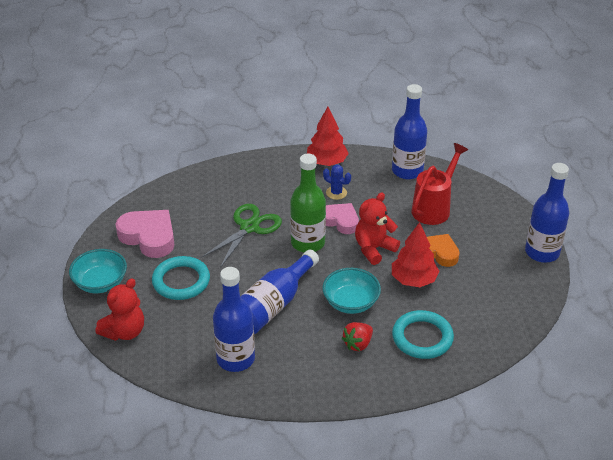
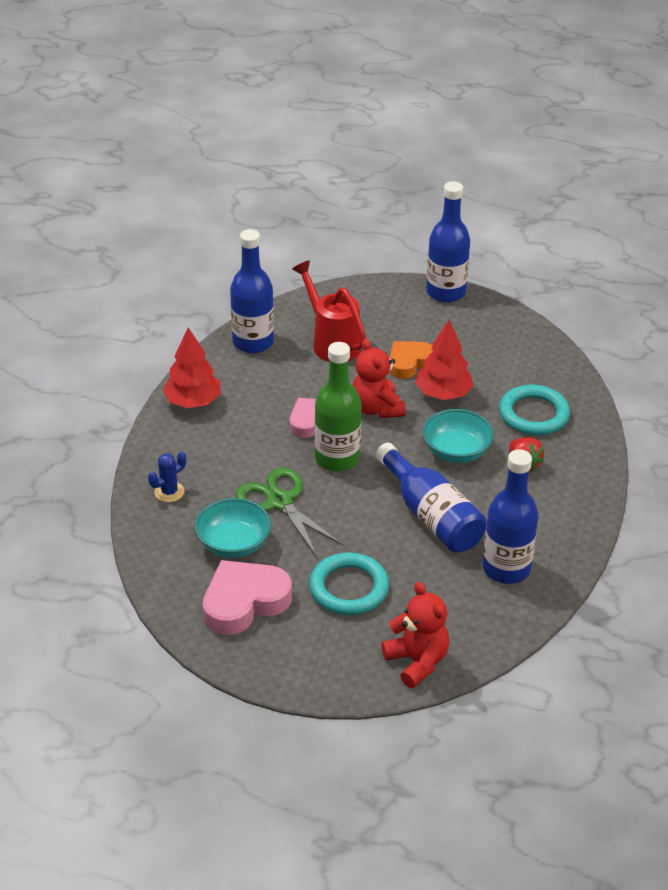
camera: 70 degrees left, 0 degrees up
turquoise bowl [69,249,127,293] -> turquoise bowl moved to [195,498,271,558]
blue cactus [323,164,351,200] -> blue cactus moved to [148,452,186,502]

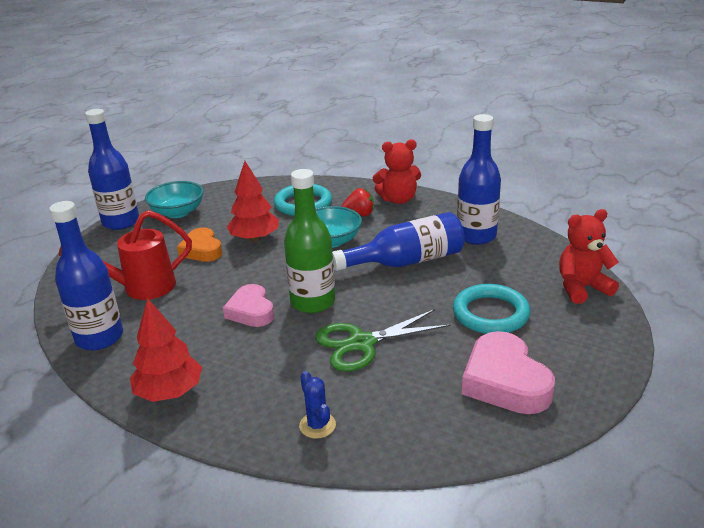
camera: 75 degrees left, 10 degrees down
turquoise bowl [195,498,271,558] -> turquoise bowl moved to [145,181,204,218]
red teddy bear [352,338,406,418] -> red teddy bear moved to [373,139,421,204]

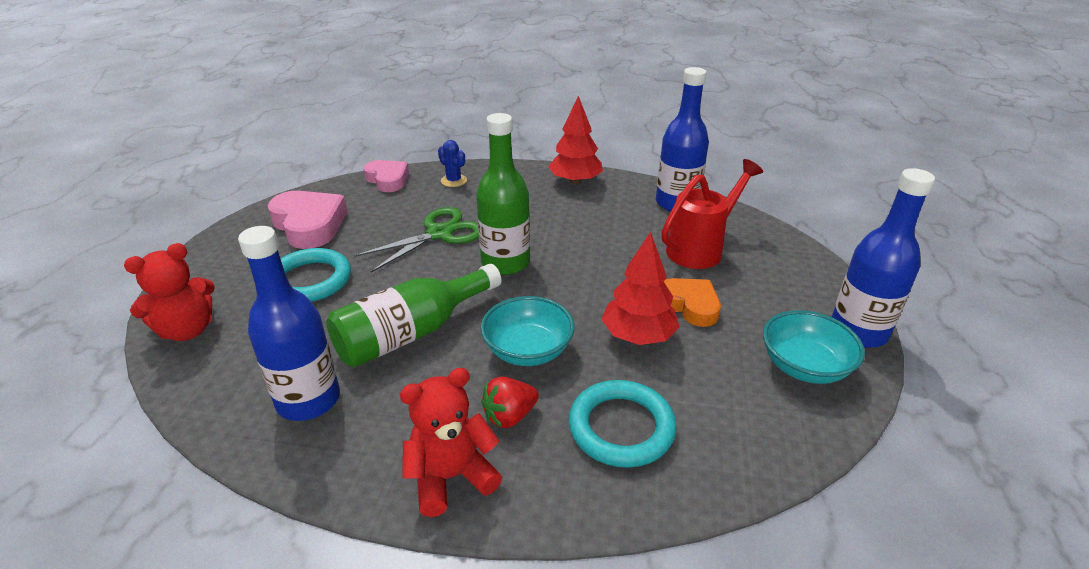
camera: 160 degrees right, 5 degrees up
pink heart [223,284,274,327] -> pink heart moved to [363,160,409,192]
blue bottle [332,212,465,271] -> green bottle [326,264,502,367]

